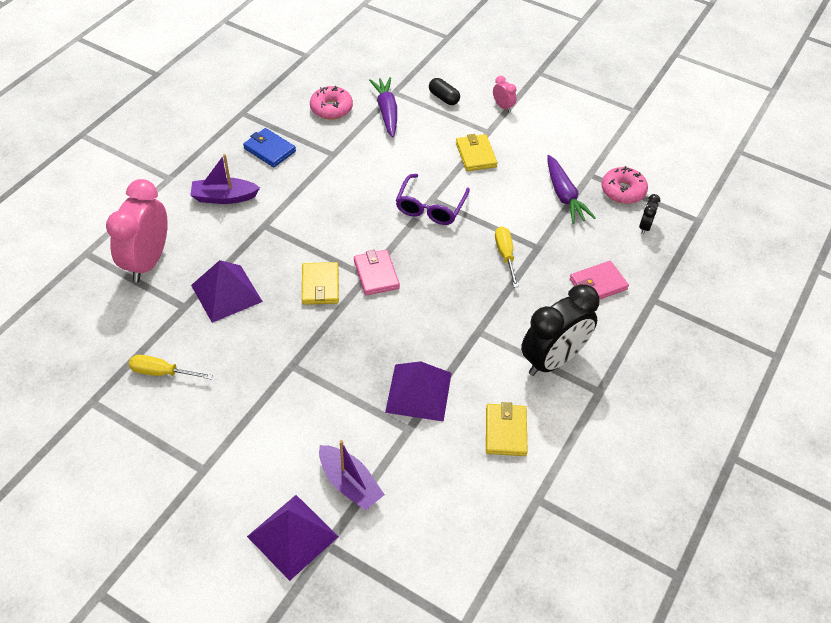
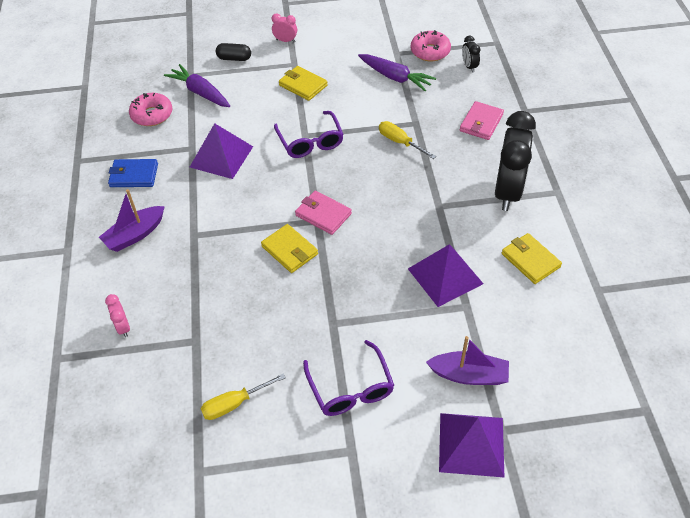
camera: 35 degrees left, 0 degrees up
pink clock [106,179,168,282] -> pink clock [105,294,130,337], size x0.43
purple pyramid [191,260,263,323] -> purple pyramid moved to [190,123,253,179]
none -> purple glasses [303,340,394,416]

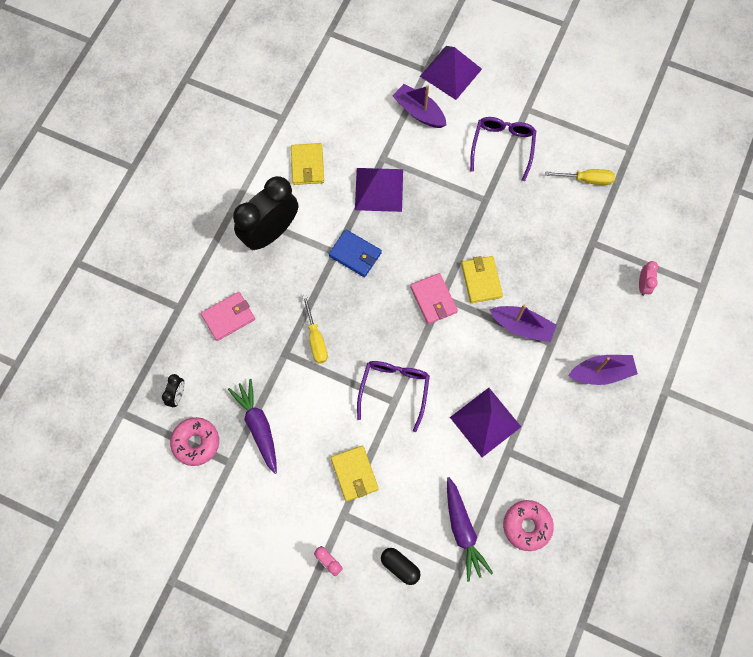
camera: 150 degrees left, 20 degrees up
blue wallet [108,159,158,187] -> blue wallet moved to [329,229,382,277]
none -> purple boat [490,304,557,342]

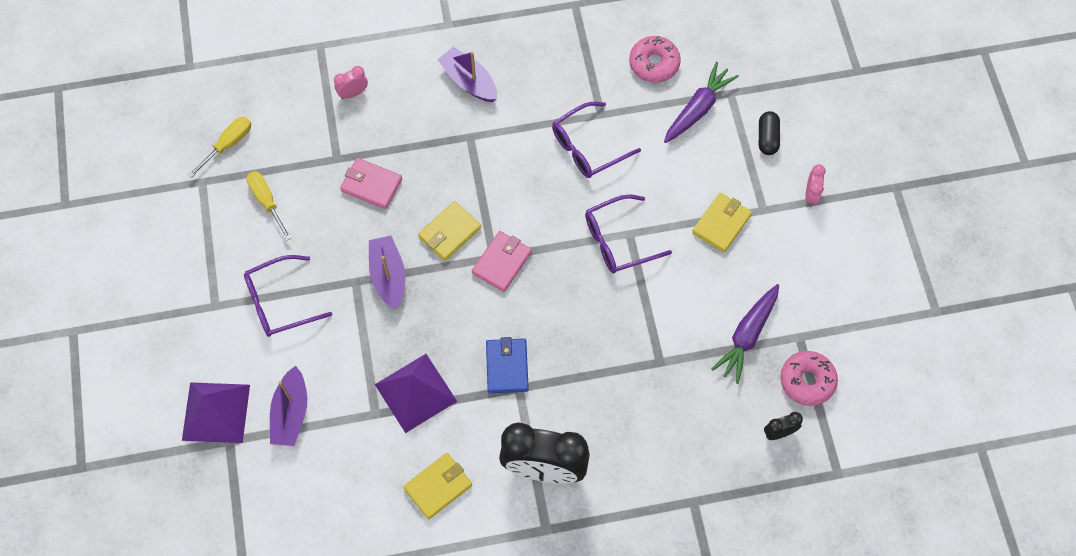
camera: 125 degrees left, 5 degrees down
pink wallet [201,292,255,341] -> pink wallet moved to [340,158,402,209]
yellow screwdriver [302,295,328,364] -> yellow screwdriver moved to [188,117,251,178]
purple pyramid [450,388,521,457] -> purple glasses [552,102,641,178]
purple boat [490,304,557,342] -> purple boat moved to [369,236,406,310]

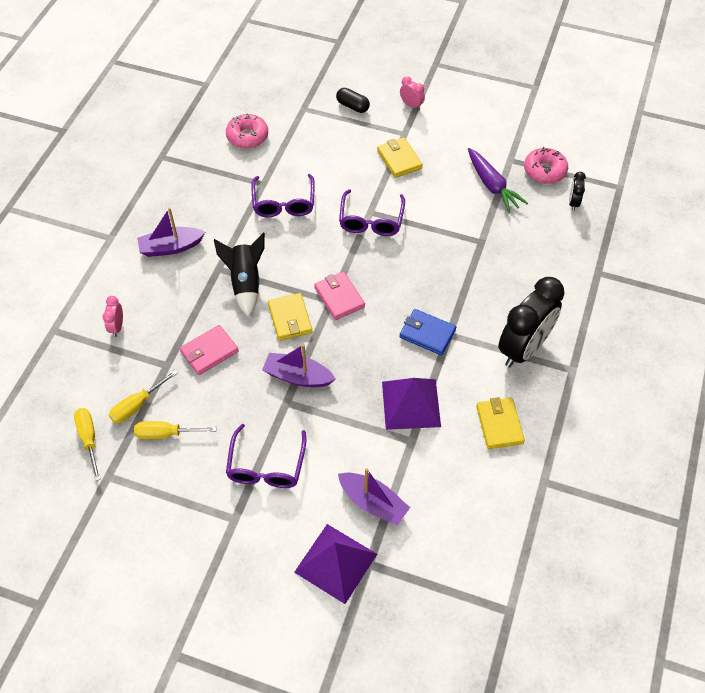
camera: 60 degrees left, 10 degrees down
purple carrot [664,62,739,143] -> none
none -> yellow screwdriver [109,370,178,423]
none -> black rocket [214,233,265,317]

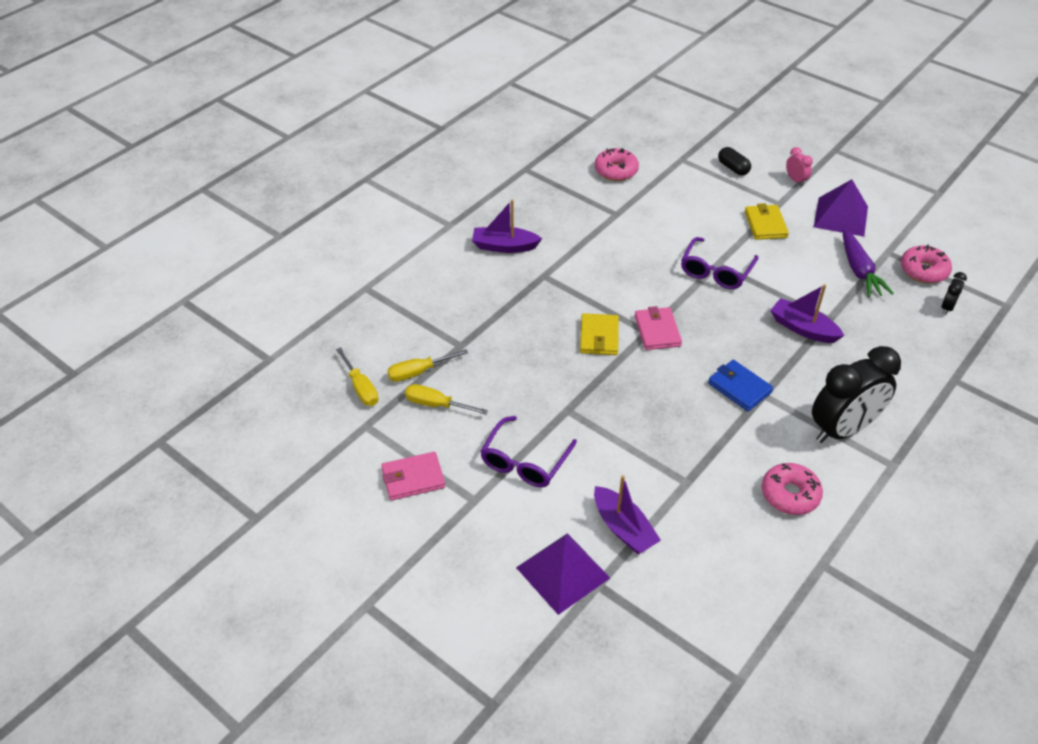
camera: 20 degrees right, 10 degrees down
yellow screwdriver [74,408,101,481] -> yellow screwdriver turned 150 degrees clockwise [336,347,378,406]
pink clock [102,296,123,337] -> none
pink wallet [180,325,239,375] -> pink wallet moved to [381,452,445,500]
black rocket [214,233,265,317] -> none
purple glasses [251,174,315,217] -> none
purple boat [262,344,336,387] -> purple boat moved to [770,284,844,343]
purple pyramid [382,378,441,430] -> purple pyramid moved to [814,179,868,237]
yellow wallet [476,397,525,449] -> pink donut [762,463,823,515]

